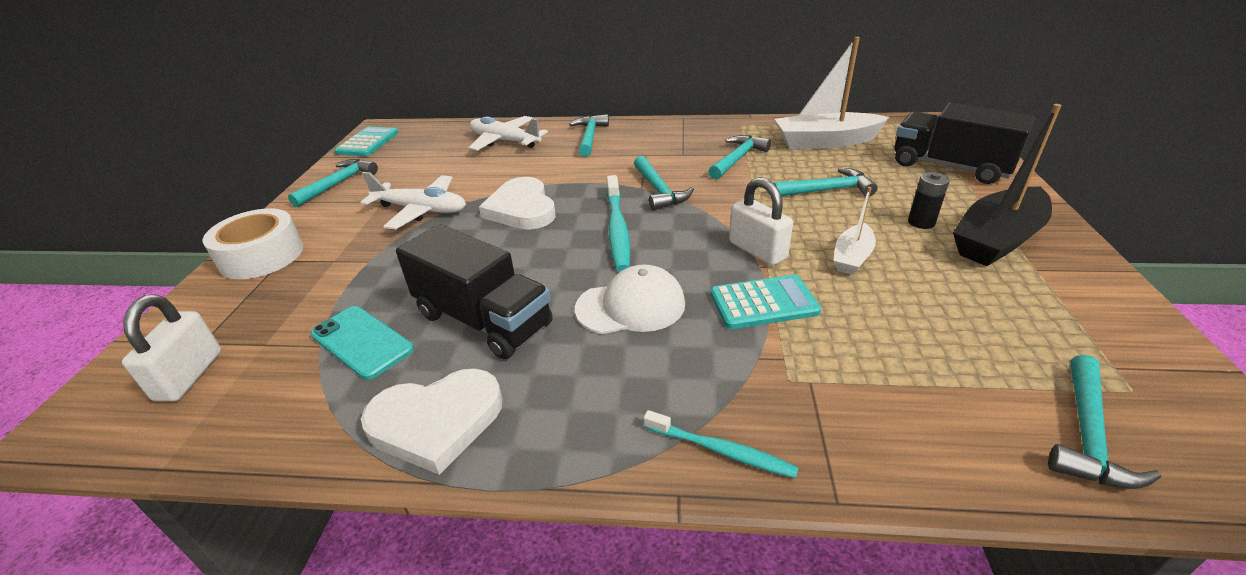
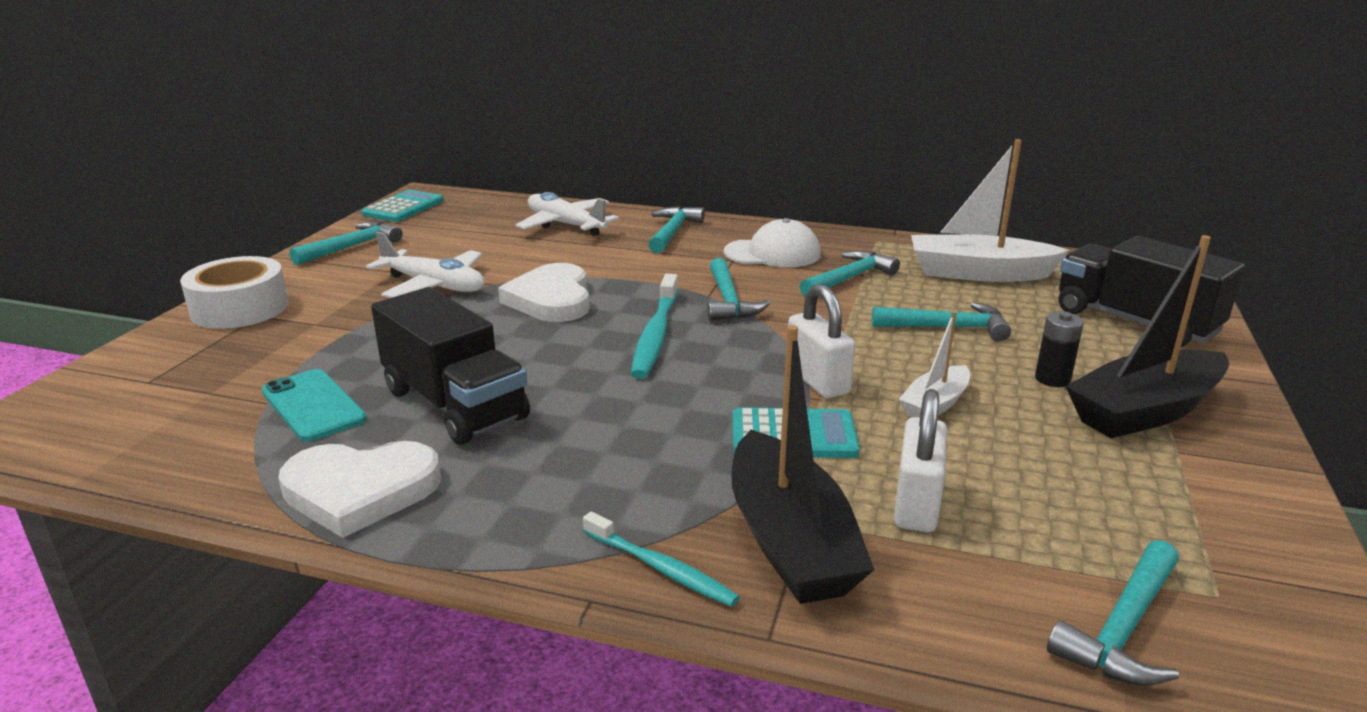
camera: 10 degrees right, 10 degrees down
white padlock [122,295,221,402] -> white padlock moved to [894,389,947,532]
white cap [575,265,685,334] -> white cap moved to [723,218,821,267]
none -> black boat [731,325,874,604]

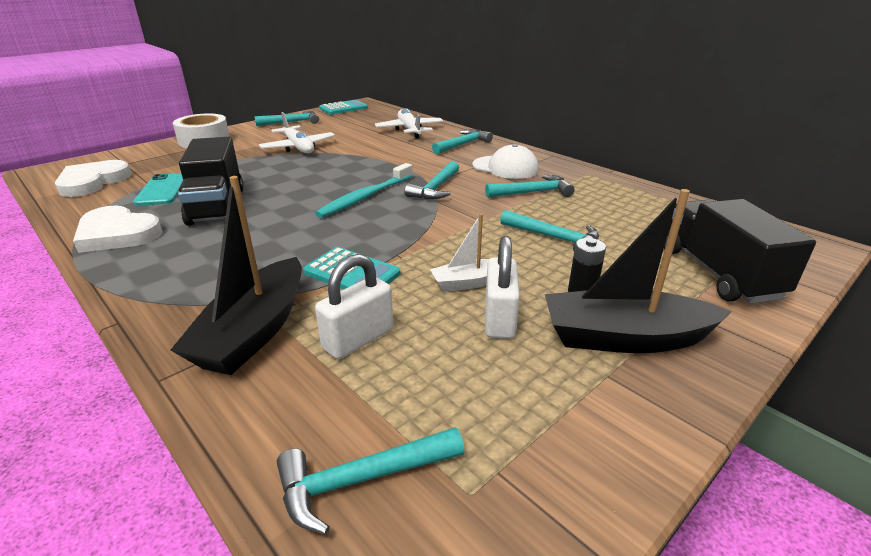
camera: 30 degrees right, 5 degrees up
white heart [498,263,590,322] -> white heart moved to [55,160,132,197]
turquoise toothbrush [583,512,739,607] -> none
white padlock [788,284,855,398] -> white padlock moved to [485,236,520,339]
white boat [911,139,1069,282] -> none

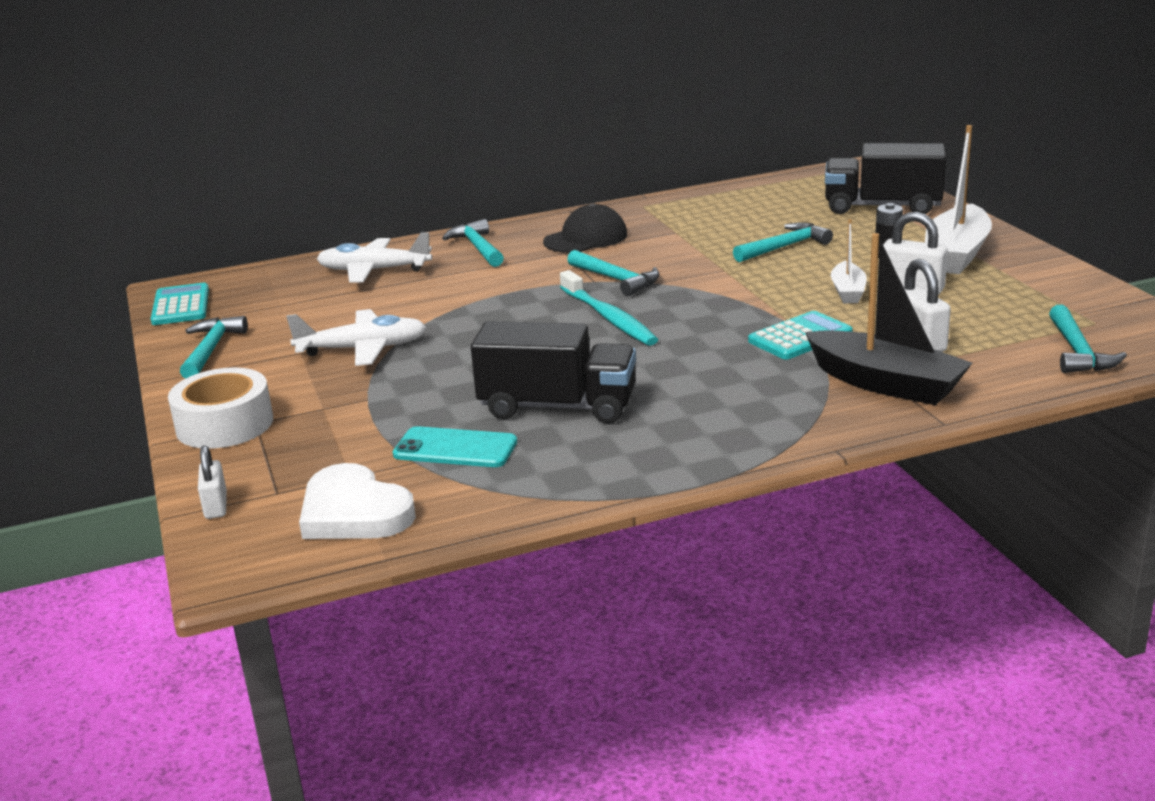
camera: 65 degrees left, 5 degrees down
white heart [73,205,163,253] -> none
white cap [472,144,539,179] -> black cap [543,203,627,253]
turquoise hammer [485,175,575,198] -> none
black boat [545,189,732,353] -> white boat [925,125,992,274]
none -> white padlock [198,445,227,519]

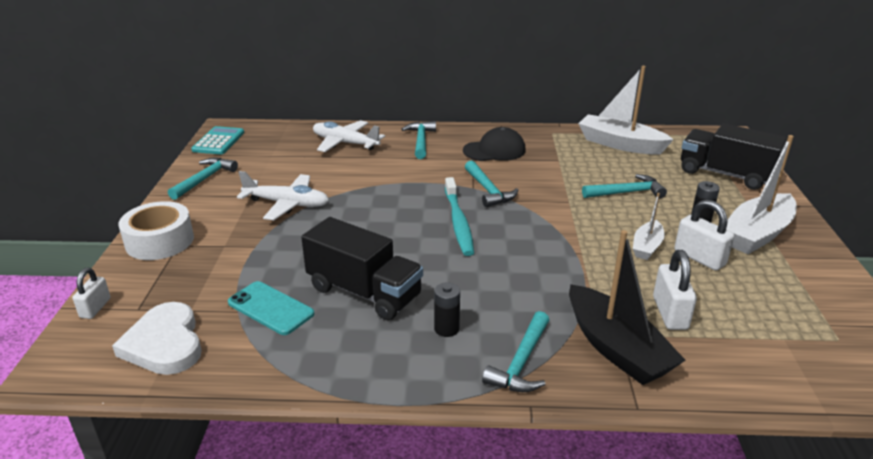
camera: 20 degrees right, 5 degrees up
turquoise calculator [748,311,853,359] -> none
turquoise hammer [1049,305,1127,373] -> turquoise hammer moved to [482,311,549,392]
none -> black battery [434,282,460,337]
none -> white boat [578,66,674,155]

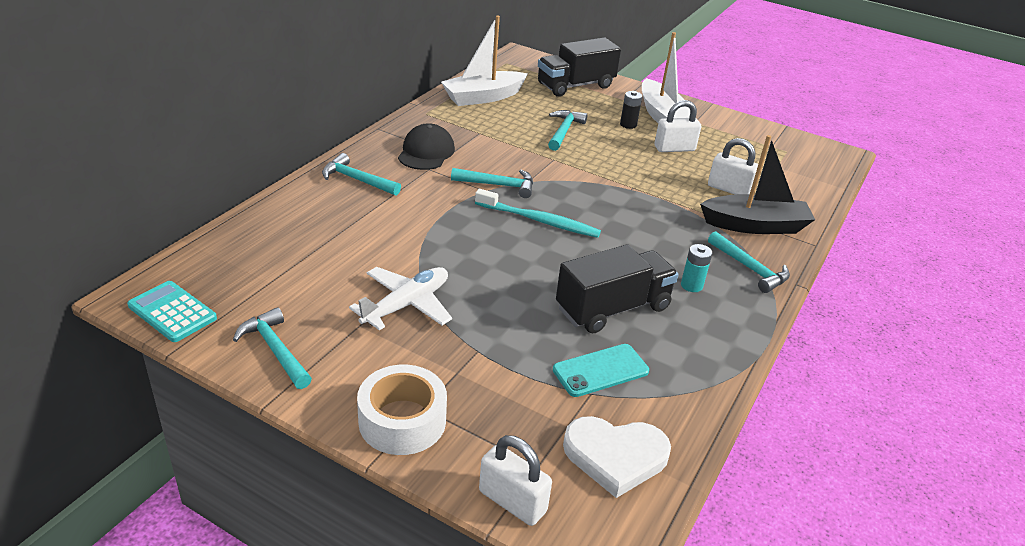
camera: 65 degrees left, 5 degrees up
white padlock [72,268,111,319] -> white padlock [479,435,552,526], size x1.53
white plane [313,120,385,152] -> none
black battery [434,282,460,337] -> turquoise battery [681,244,712,292]
white boat [633,193,665,260] -> none

